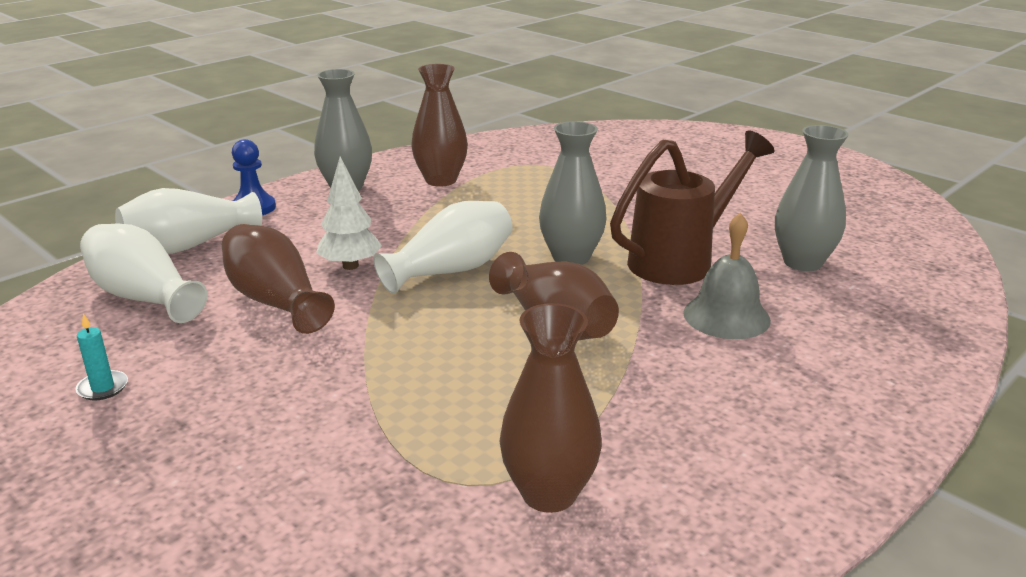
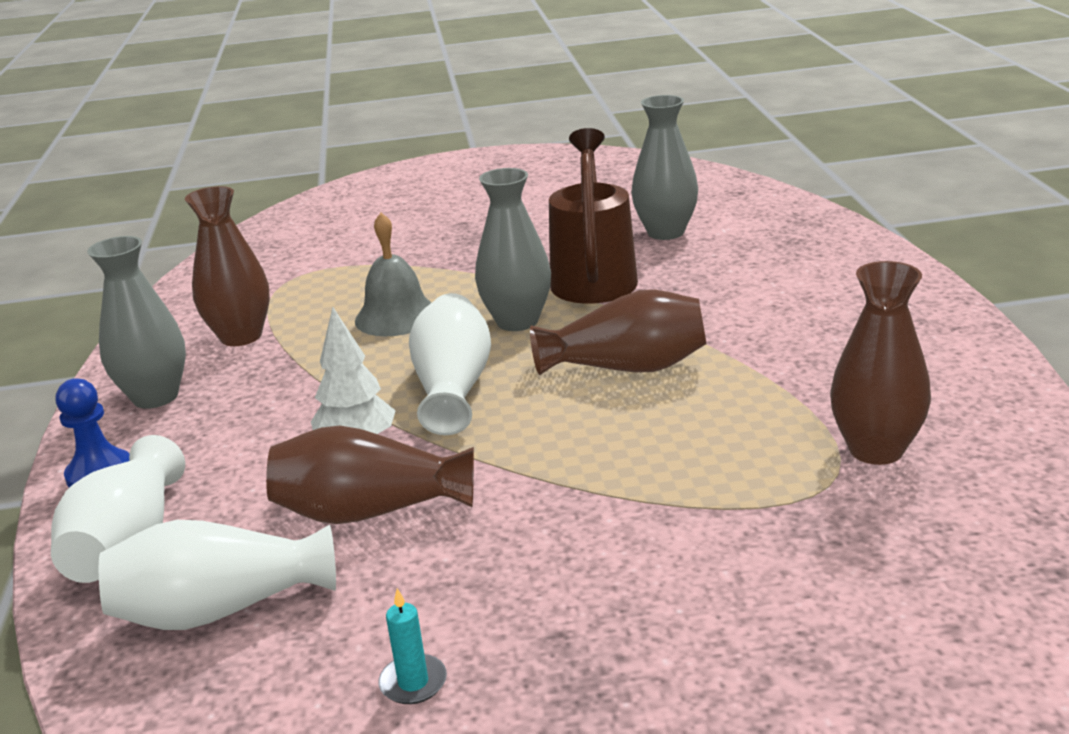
camera: 50 degrees left, 0 degrees up
grey bell [683,213,771,339] -> grey bell moved to [355,213,432,336]

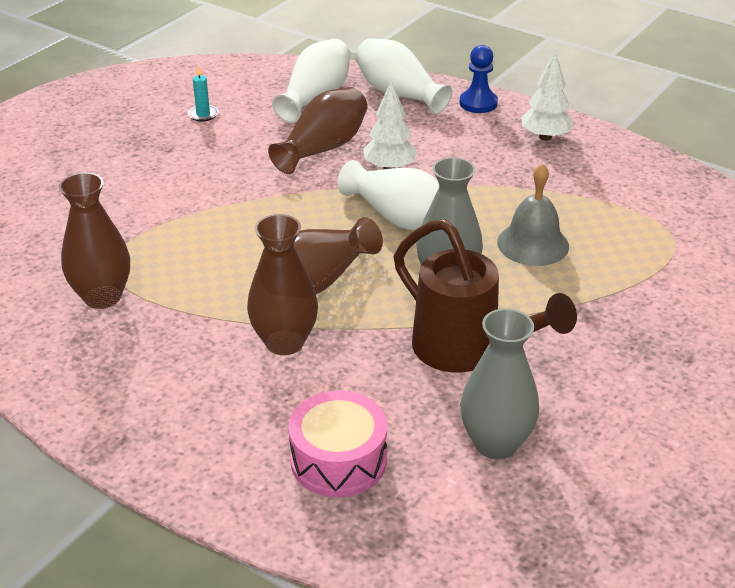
camera: 130 degrees right, 10 degrees up
grey vase [87,236,186,409] -> white tree [521,51,574,141]
brown vase [185,186,270,346] -> brown vase moved to [247,214,318,355]
none -> pink drum [288,391,387,497]

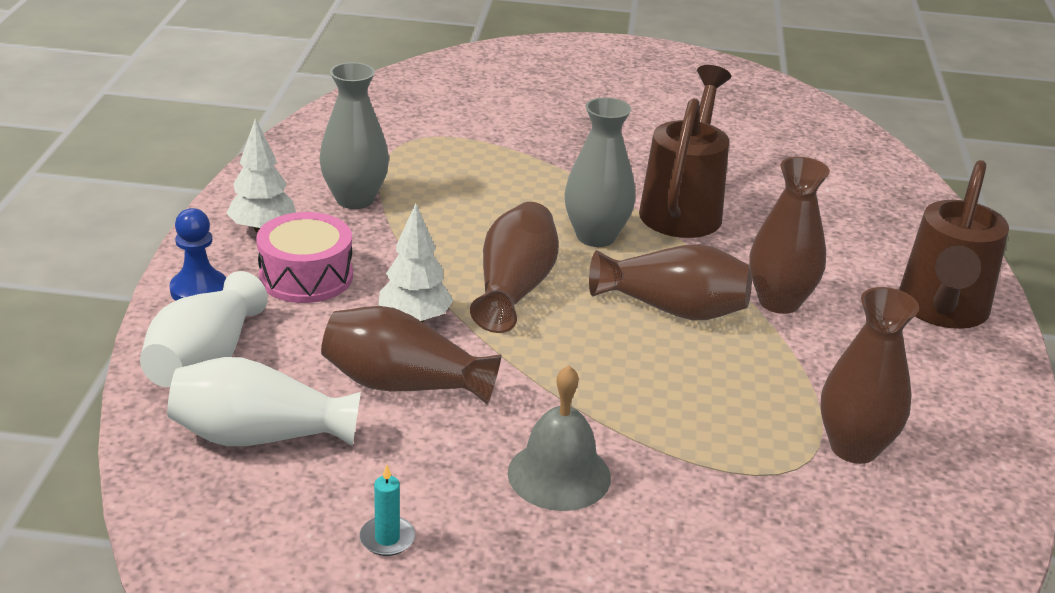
camera: 120 degrees left, 5 degrees down
pink drum [288,391,387,497] -> pink drum moved to [256,212,353,303]
white vase [337,160,439,230] -> brown vase [470,202,559,333]
grey vase [460,308,539,459] -> grey vase moved to [319,62,389,209]
grey bell [497,163,569,266] -> grey bell moved to [508,365,611,511]
none -> brown watering can [899,160,1009,329]

